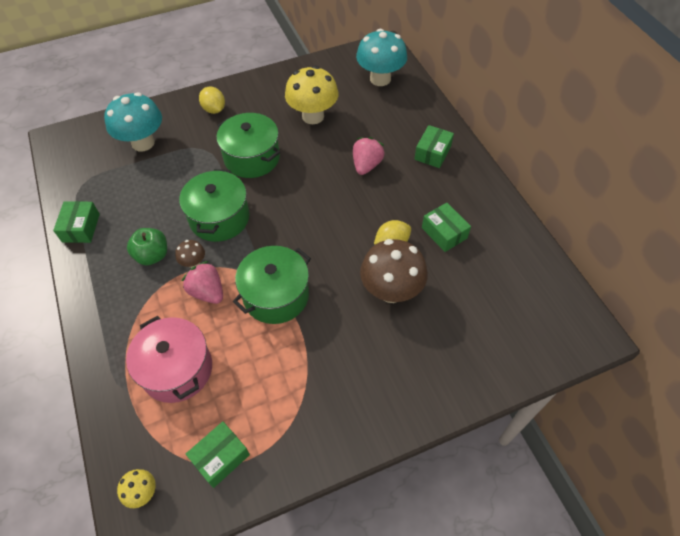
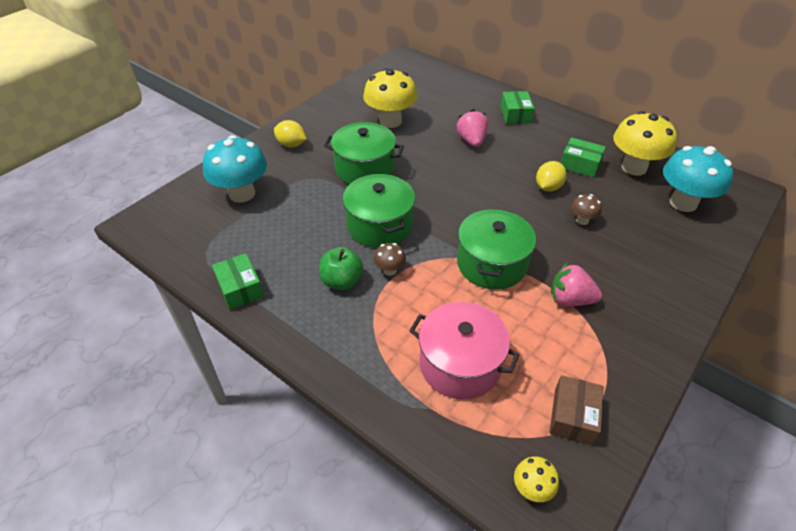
camera: 30 degrees left, 10 degrees down
pink strawberry [182,261,223,304] -> pink strawberry moved to [551,263,602,306]
green box [186,421,250,488] -> brown box [550,375,604,446]
turquoise mushroom [356,29,407,86] -> turquoise mushroom moved to [663,146,733,212]
brown mushroom [360,239,428,303] -> brown mushroom [571,194,602,225], size x0.46
none -> yellow mushroom [613,111,677,176]

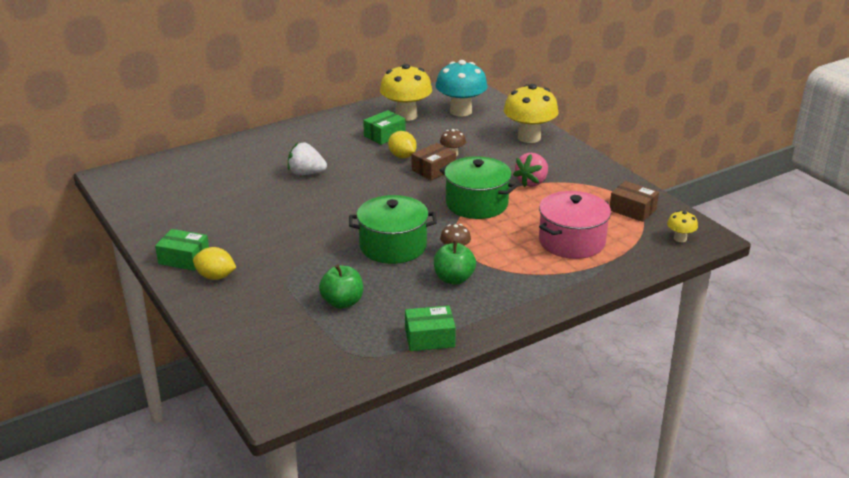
camera: 70 degrees left, 15 degrees down
turquoise mushroom [203,135,267,203] -> none
yellow lemon [274,120,306,148] -> yellow lemon turned 60 degrees clockwise [193,247,236,280]
green pot [324,122,404,184] -> none
yellow mushroom [363,68,417,128] -> yellow mushroom moved to [504,84,559,143]
pink strawberry [457,109,488,147] -> white strawberry [288,142,327,175]
green box [501,91,535,124] -> green box moved to [155,229,209,271]
none -> green apple [319,264,363,309]
none -> brown box [412,143,456,180]

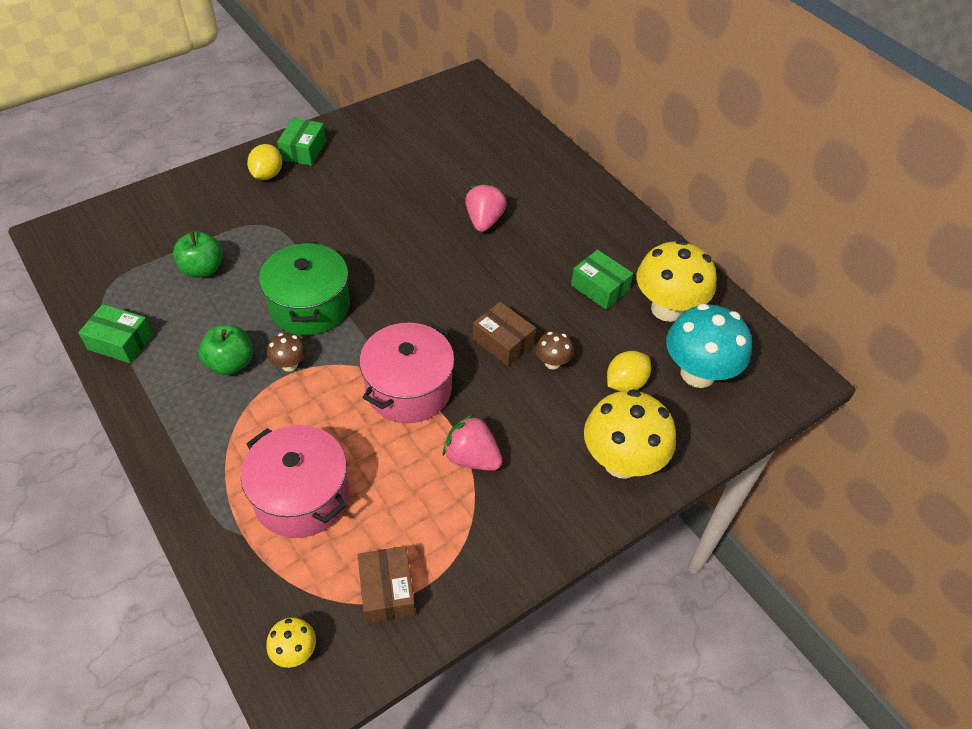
camera: 85 degrees right, 20 degrees up
white strawberry [288,142,327,175] -> pink strawberry [465,183,507,232]
yellow lemon [388,131,417,158] -> yellow lemon moved to [607,351,651,392]
green box [405,306,456,351] -> green box turned 60 degrees counterclockwise [78,304,153,363]
green pot [440,156,517,219] -> pink pot [359,323,454,423]
brown box [610,181,659,222] -> brown box turned 45 degrees counterclockwise [358,546,416,624]

